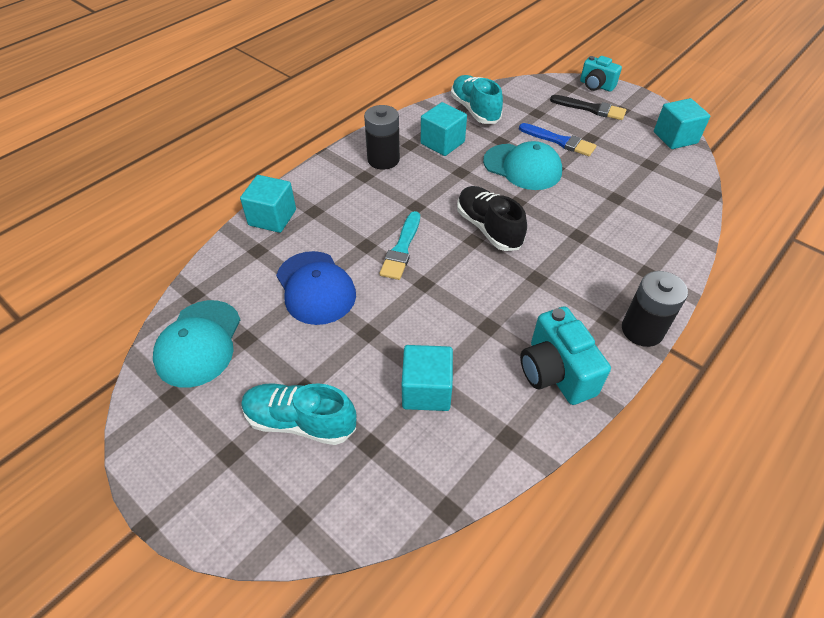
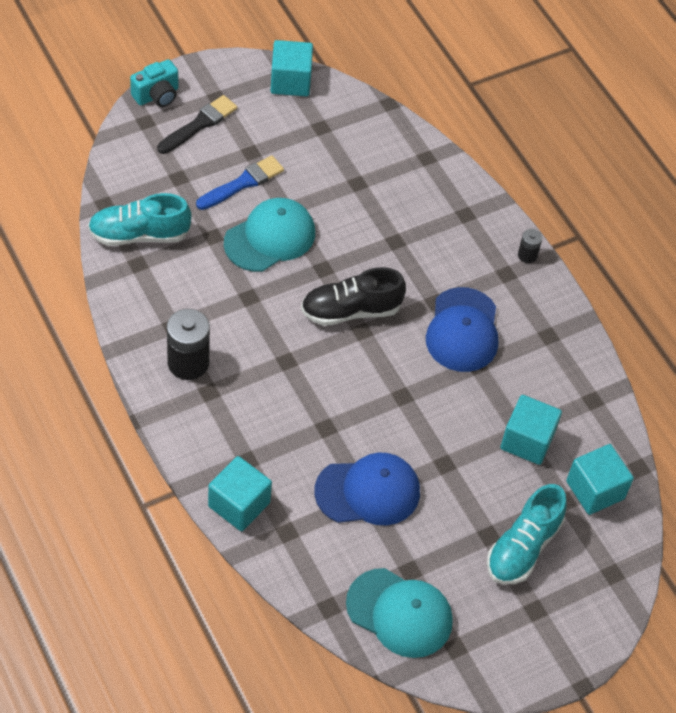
camera: 75 degrees left, 5 degrees up
turquoise brush [380,211,420,280] -> none
turquoise cube [421,102,467,156] -> turquoise cube moved to [566,444,634,515]
turquoise camera [520,306,611,405] -> none
black battery [622,271,688,347] -> black battery [518,229,543,263], size x0.50
none -> blue cap [426,287,498,372]

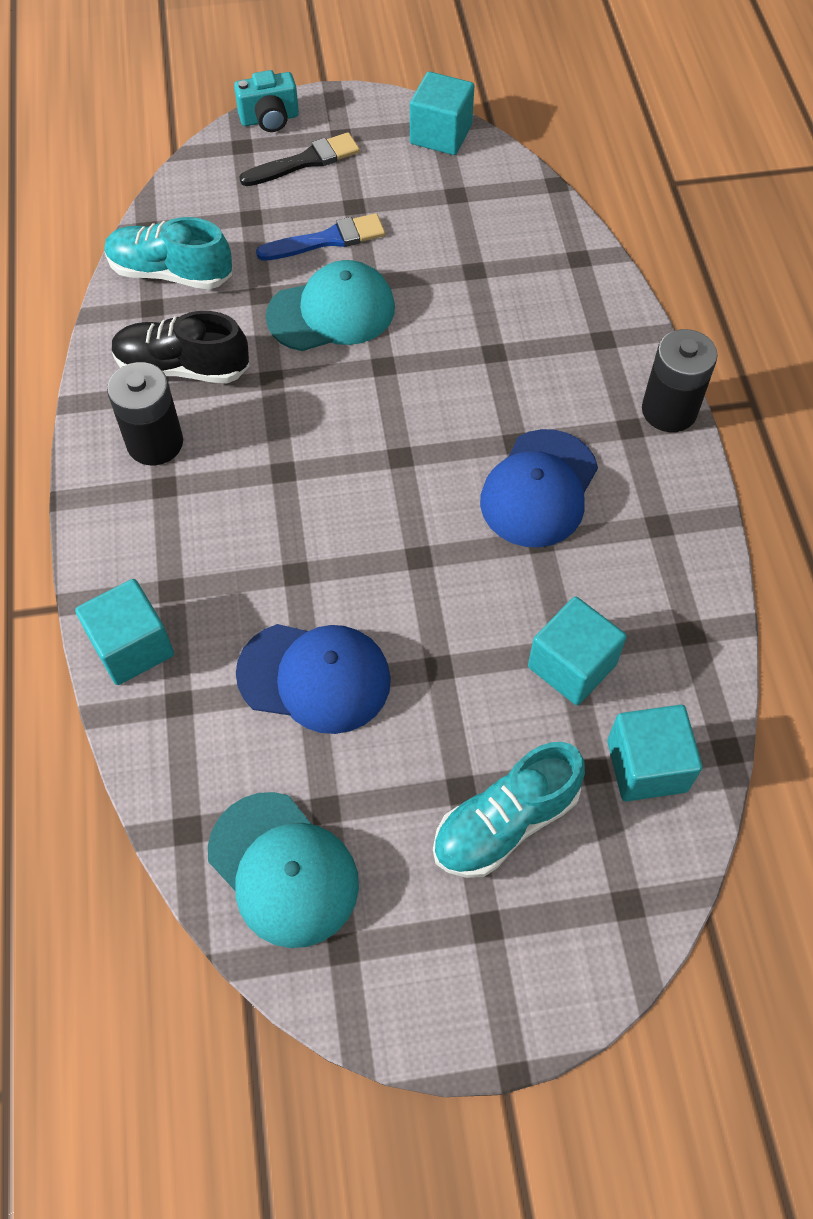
camera: 25 degrees right, 5 degrees up
black shoe [301,267,406,326] -> black shoe moved to [111,311,249,383]
black battery [518,229,543,263] -> black battery [642,329,718,432], size x1.98

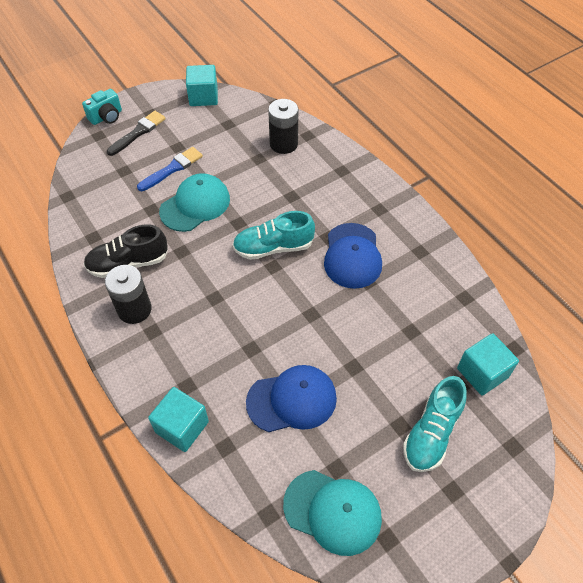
camera: 25 degrees left, 5 degrees down
turquoise shoe [104,217,232,290] -> turquoise shoe moved to [232,211,315,260]
turquoise cube [528,597,627,705] -> none
black battery [642,329,718,432] -> black battery moved to [268,99,298,154]

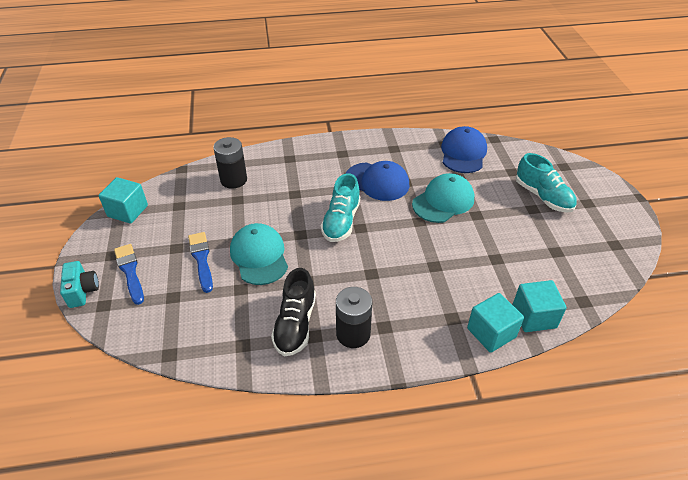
camera: 65 degrees left, 10 degrees down
black brush [107,111,166,156] -> blue brush [114,244,144,305]
blue cap [246,365,337,432] -> blue cap moved to [441,126,487,173]
turquoise cap [283,470,382,556] -> turquoise cap moved to [412,173,474,223]
turquoise cube [457,333,519,396] -> turquoise cube moved to [512,280,567,332]

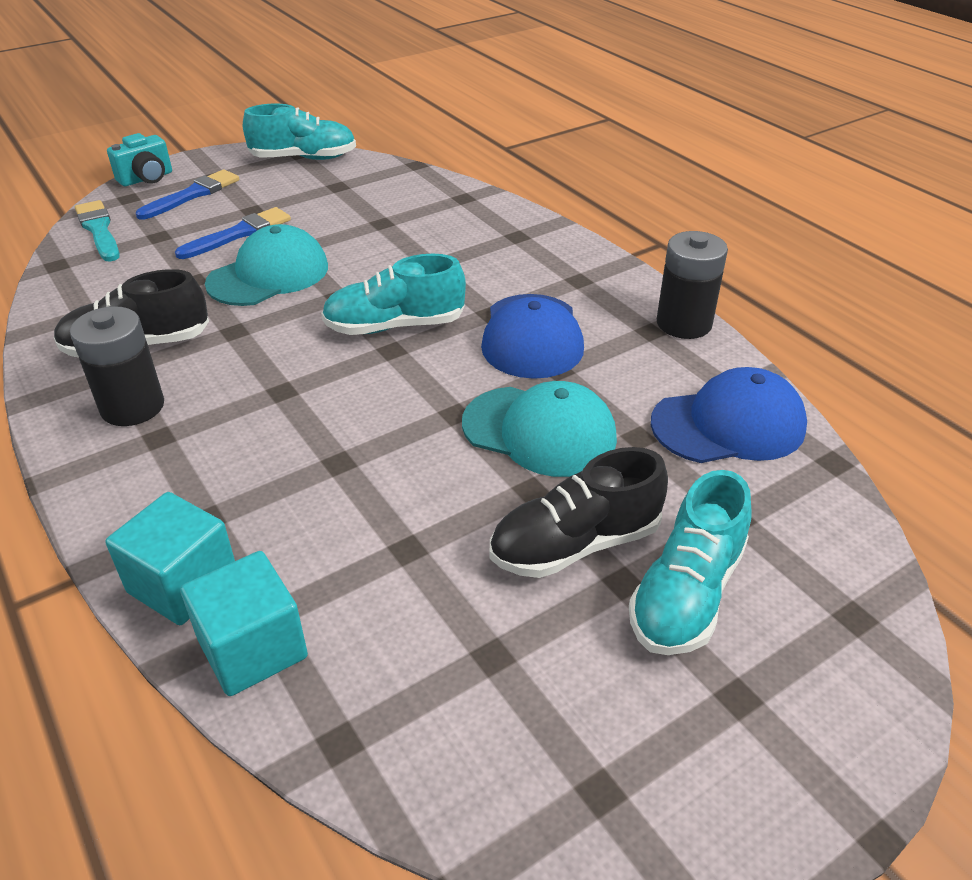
camera: 65 degrees right, 5 degrees down
turquoise cube [98,177,148,224] -> turquoise shoe [243,104,356,160]
black battery [213,137,247,189] -> black battery moved to [657,231,728,339]
none -> turquoise brush [75,200,120,262]
none -> black shoe [490,447,668,578]

